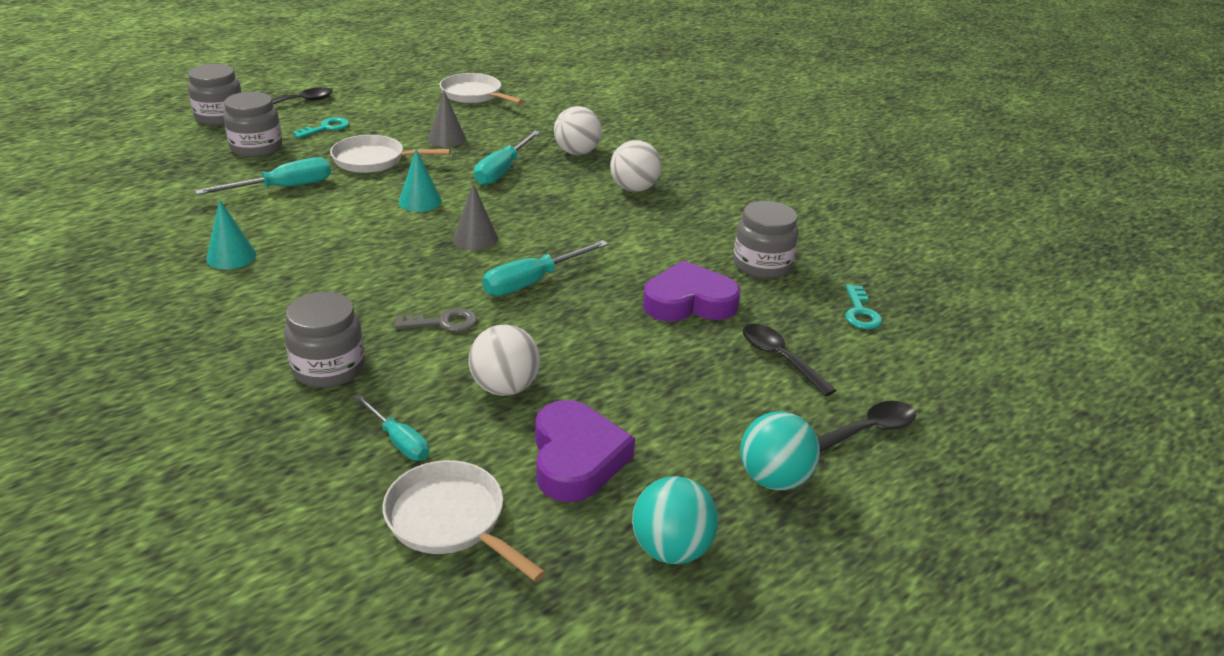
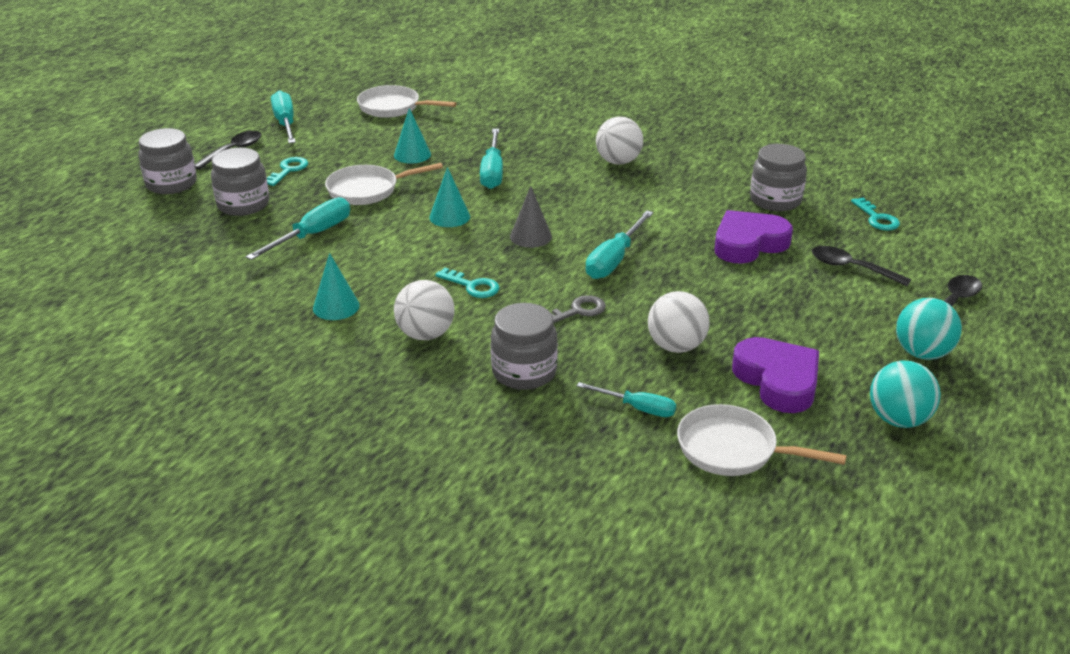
camera: 20 degrees left, 0 degrees up
grey cone [428,90,466,147] -> turquoise cone [394,108,431,164]
white ball [554,106,602,155] -> white ball moved to [394,280,455,340]
none -> turquoise screwdriver [271,90,296,143]
none -> turquoise key [435,268,499,298]

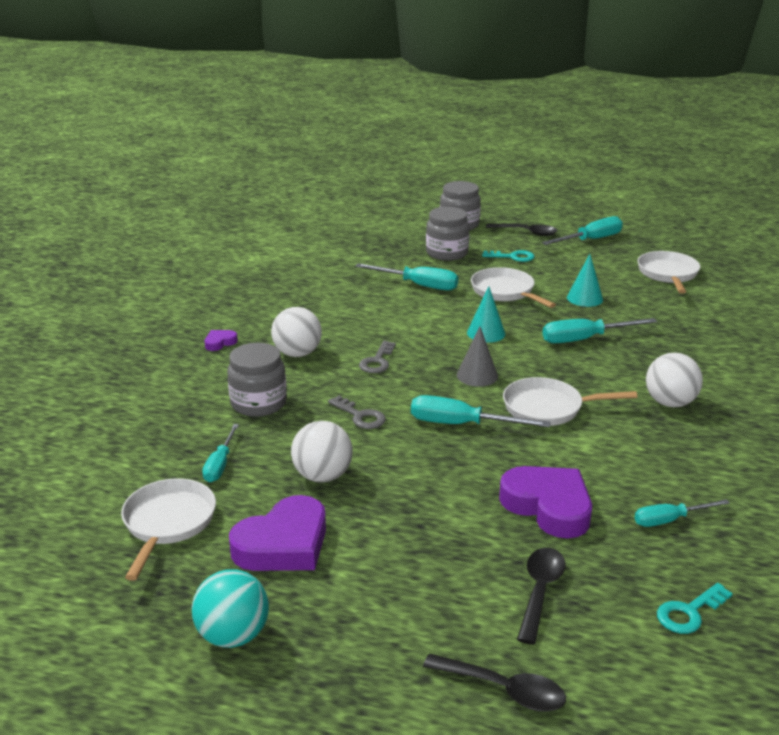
camera: 75 degrees right, 5 degrees down
turquoise cone [313,253,360,320] -> none
turquoise key [435,268,499,298] -> grey key [359,341,396,373]
grey jar [750,144,807,211] -> turquoise screwdriver [634,499,730,527]
turquoise ball [896,298,962,360] -> none
none -> purple heart [205,330,238,351]
none -> white pan [503,377,637,426]

